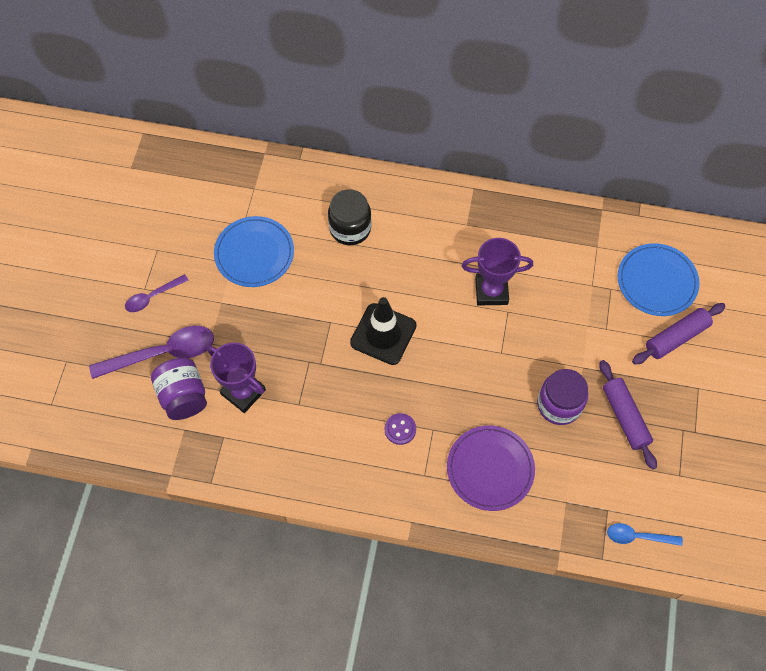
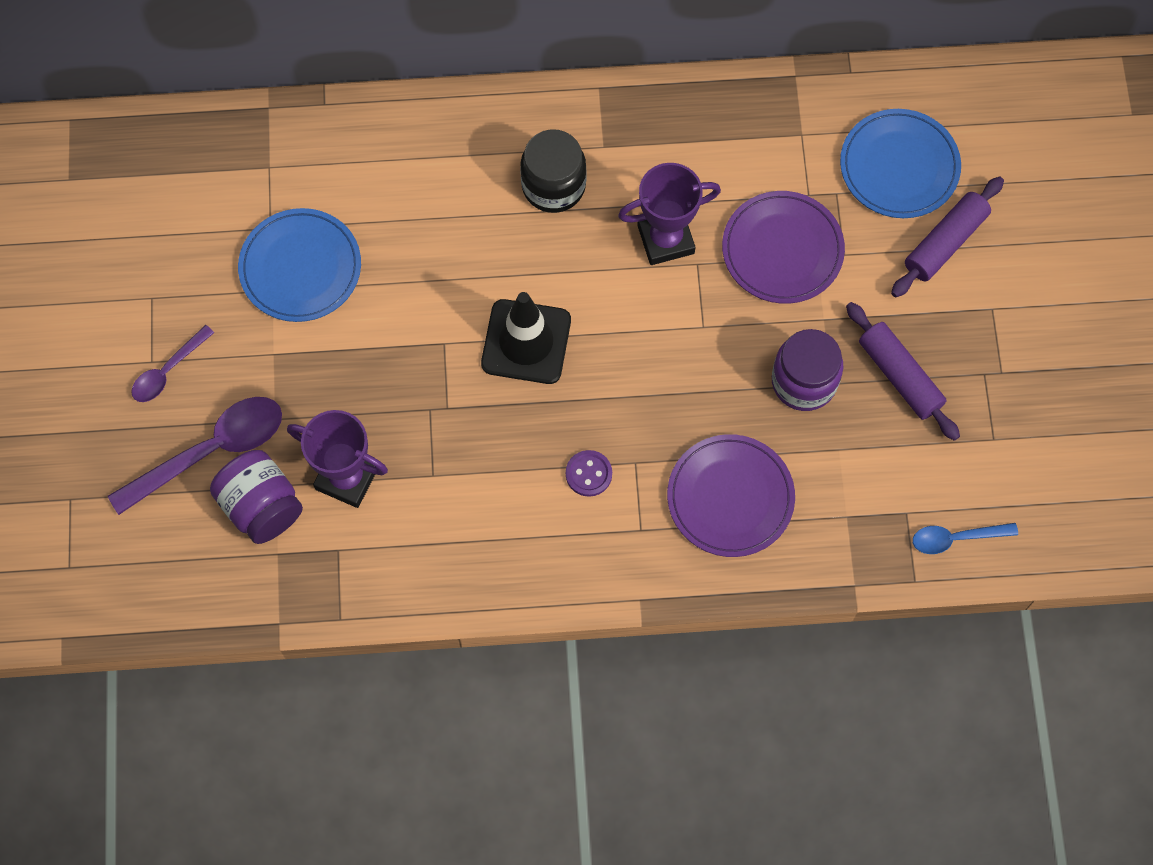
camera: 15 degrees left, 5 degrees up
black jar [328,189,371,245] -> black jar moved to [520,129,586,213]
none -> purple plate [722,191,845,304]

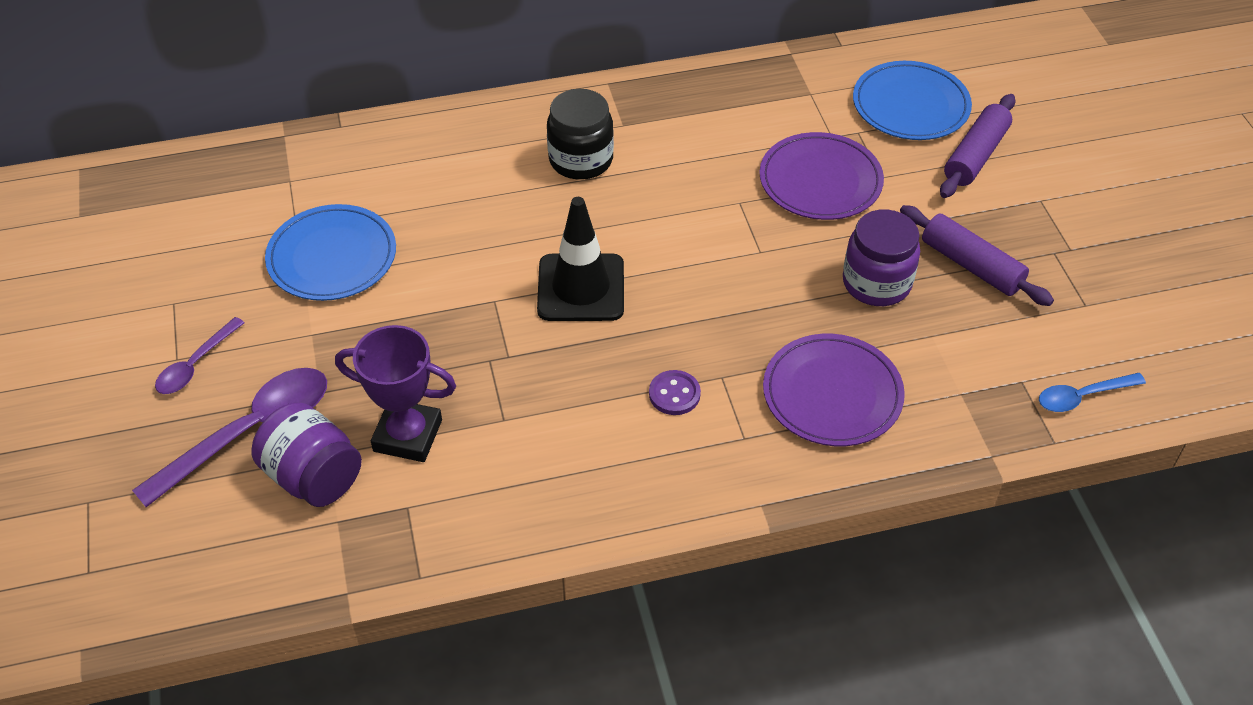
camera: 10 degrees left, 20 degrees down
purple trophy [618,163,721,265] -> none

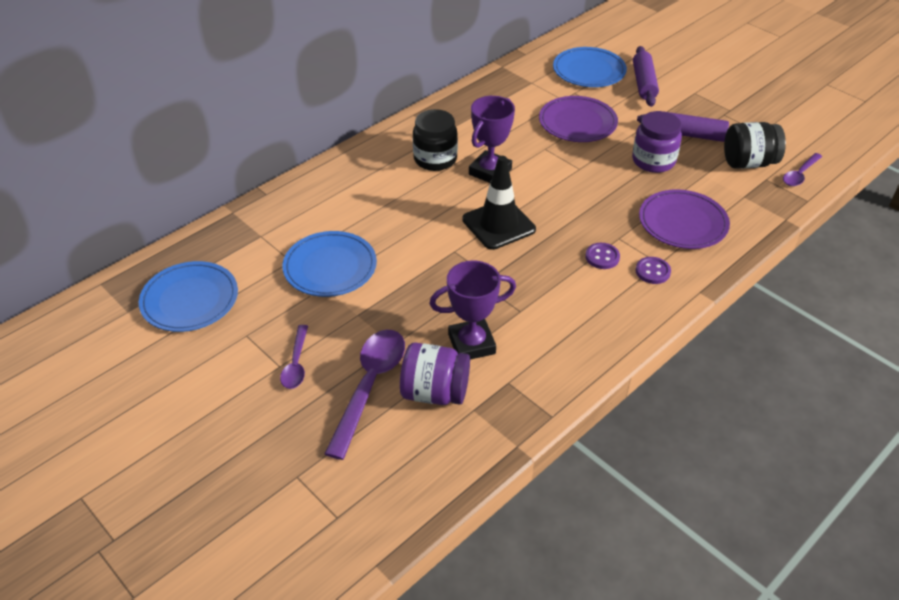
camera: 30 degrees left, 5 degrees down
blue spoon [1039,373,1146,412] -> purple spoon [783,153,822,186]
none -> blue plate [139,261,238,332]
none -> purple trophy [469,96,515,183]
none -> purple button [636,257,671,284]
none -> black jar [724,122,786,169]

